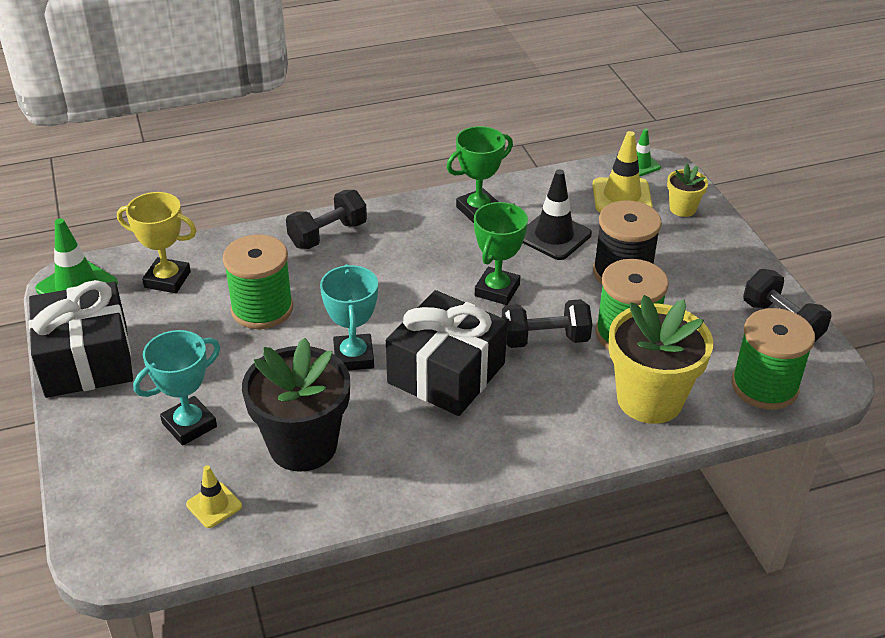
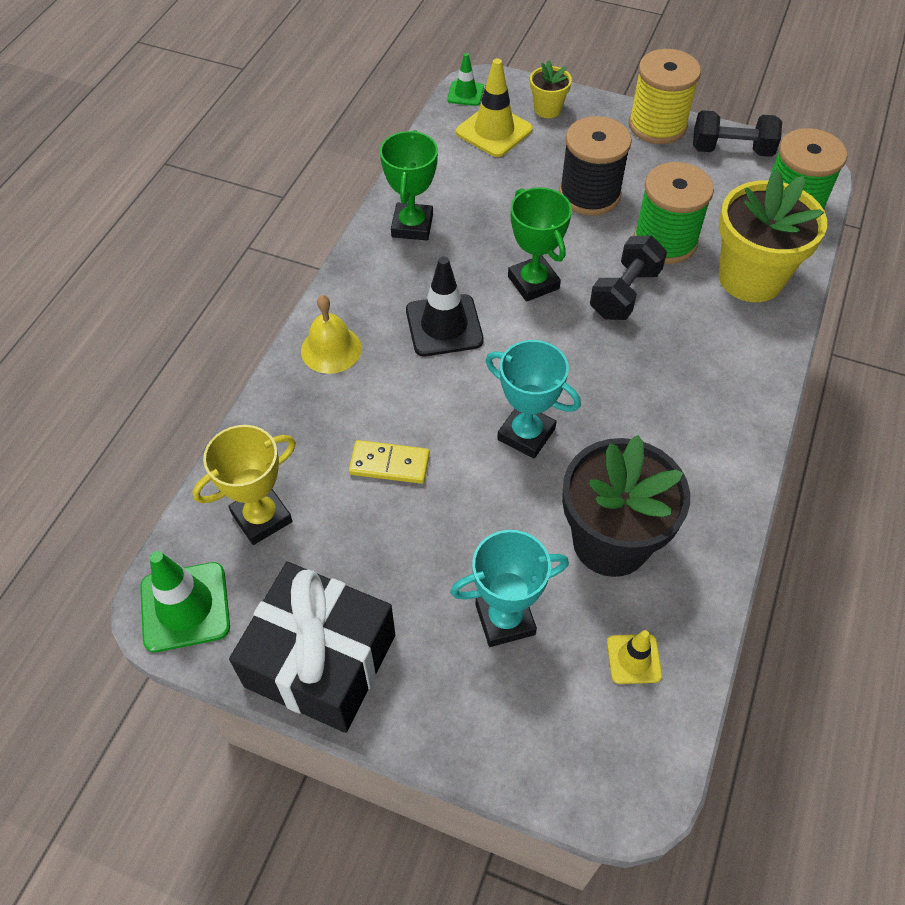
camera: 50 degrees left, 15 degrees up
turquoise trophy [133,330,220,446] -> turquoise trophy turned 75 degrees clockwise [450,530,569,647]
green spool [223,234,293,329] -> yellow domino [349,440,430,484]
black dumbbell [286,190,367,249] -> yellow bell [301,295,362,374]
black gift [386,290,507,416] -> none
black traffic cone [523,169,592,260] -> black traffic cone moved to [406,256,484,356]
none -> yellow spool [629,49,701,144]

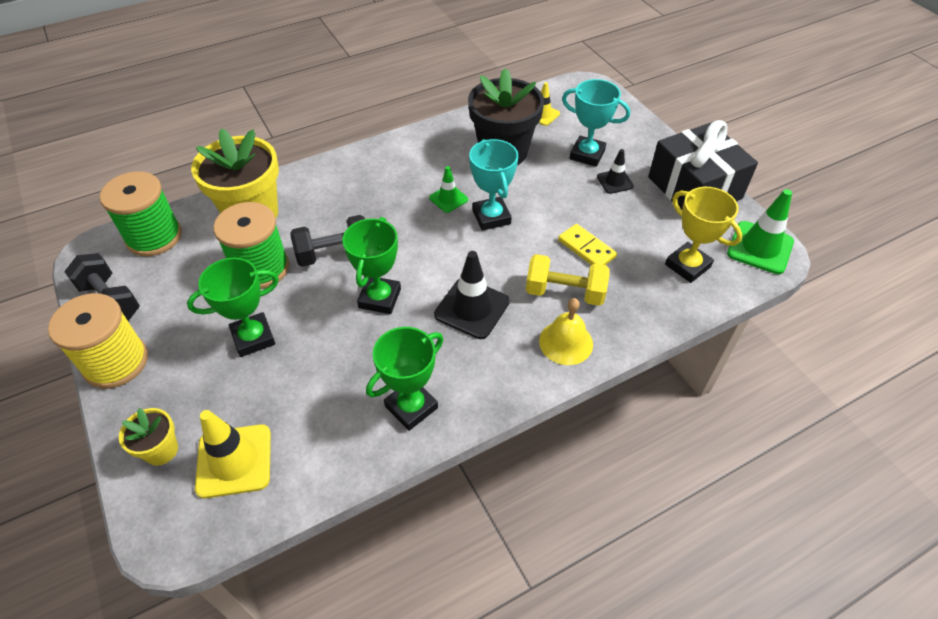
camera: 140 degrees left, 5 degrees down
yellow trophy [193,425,296,545] -> yellow trophy turned 45 degrees clockwise [665,187,742,283]
green traffic cone [447,53,484,106] -> green traffic cone moved to [429,166,468,213]
black spool [559,116,632,216] -> green trophy [187,258,279,357]
none -> yellow dumbbell [526,254,610,306]
none -> black traffic cone [597,149,634,194]

